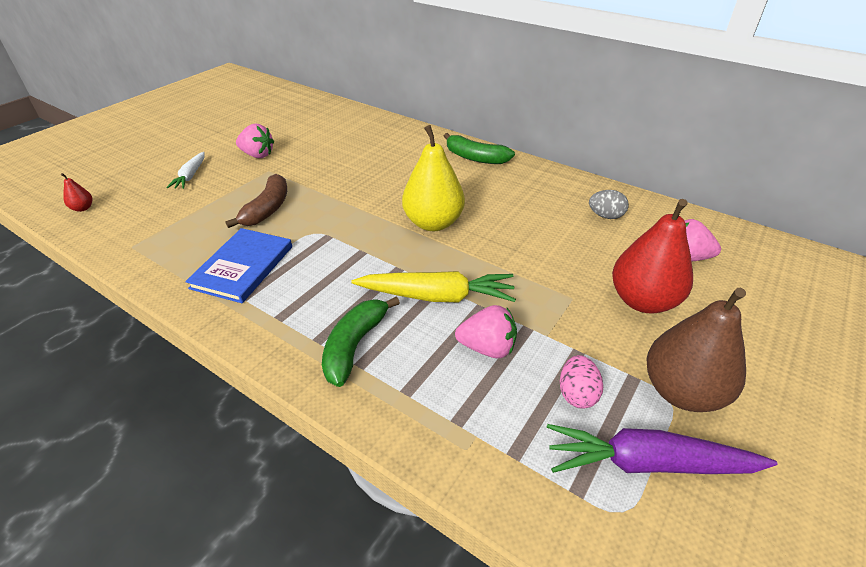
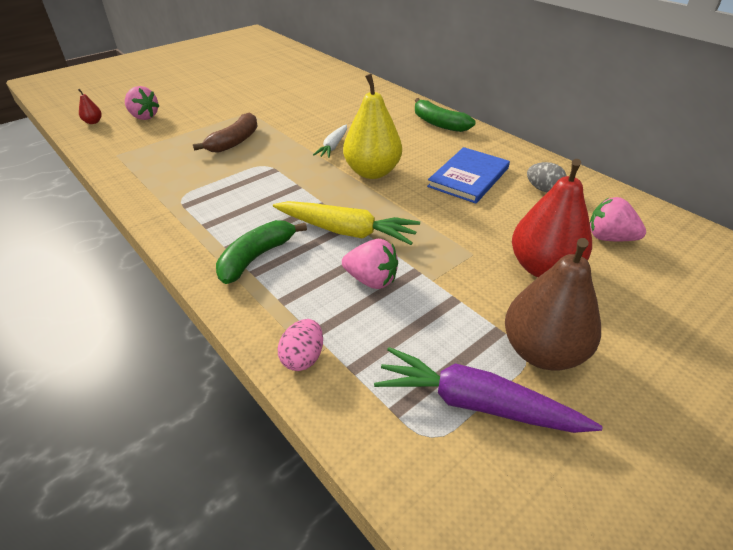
camera: 15 degrees right, 0 degrees up
white carrot [166,152,205,189] -> white carrot moved to [313,125,347,158]
blue book [185,228,292,303] -> blue book moved to [427,147,510,204]
pink strawberry [236,124,274,158] -> pink strawberry moved to [125,86,159,120]
pink egg [560,355,603,408] -> pink egg moved to [278,319,323,371]

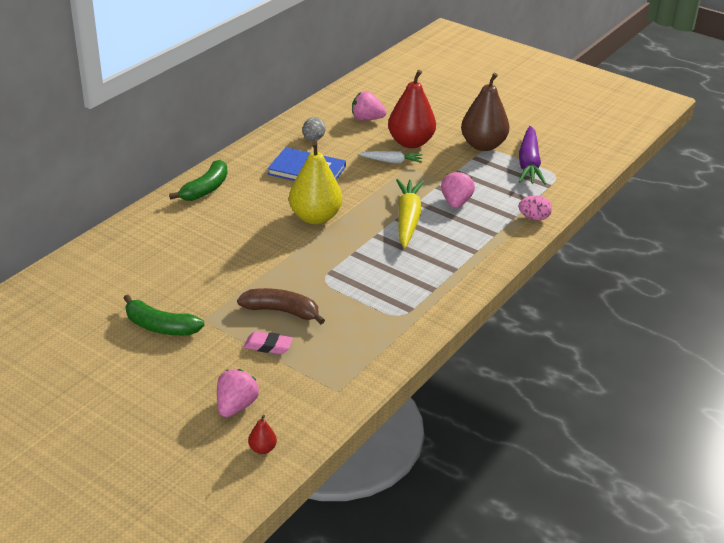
camera: 105 degrees left, 5 degrees down
green banana [216,220,307,284] -> green banana moved to [123,295,204,336]
white carrot [313,125,347,158] -> white carrot moved to [358,151,423,163]
pink strawberry [590,197,646,241] -> pink strawberry turned 90 degrees clockwise [352,91,387,121]
none -> pink eraser [244,331,293,354]

